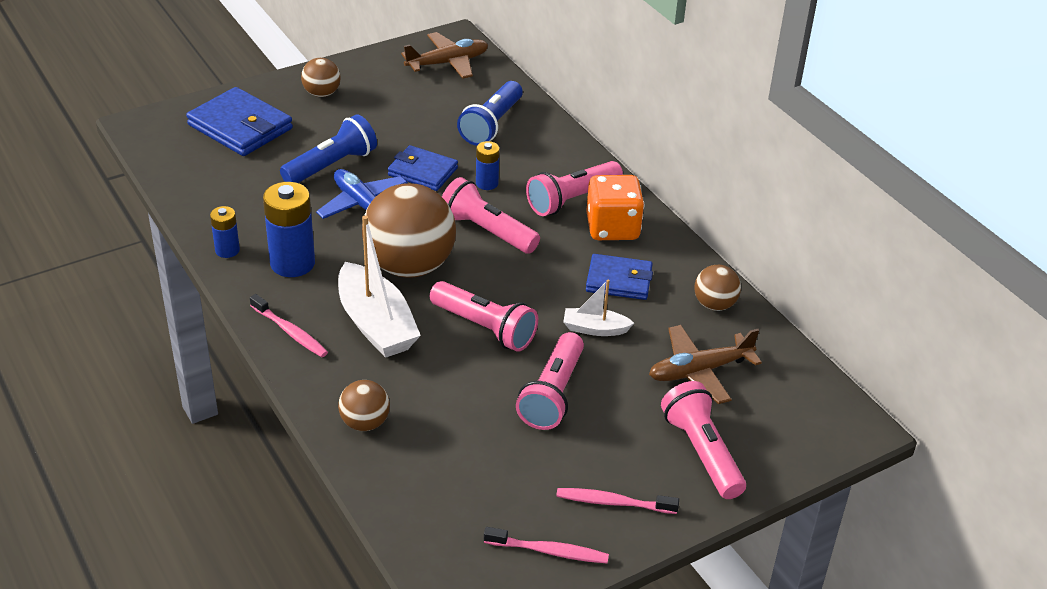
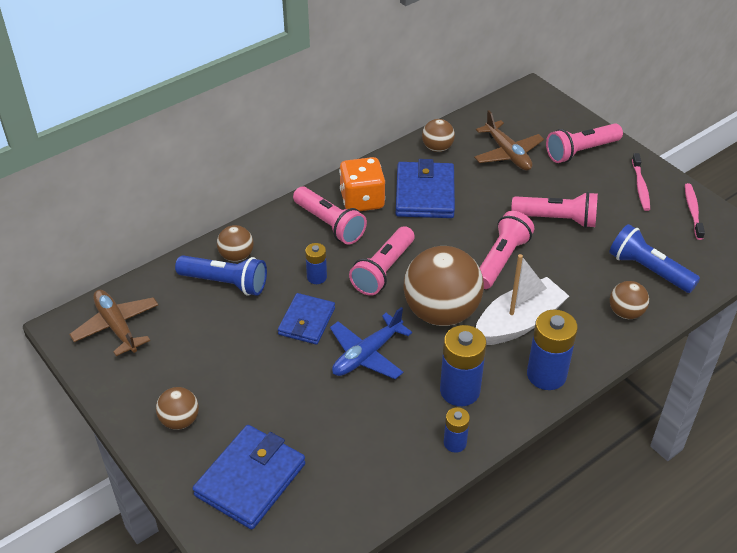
camera: 95 degrees left, 5 degrees up
pink toothbrush [250,294,328,357] -> blue battery [527,310,578,390]
blue flashlight [280,114,377,183] -> blue flashlight moved to [609,224,700,293]
white boat [563,280,634,336] -> none
blue wallet [586,254,653,300] -> blue wallet [396,159,455,218], size x1.53
none -> brown ball [217,225,253,262]

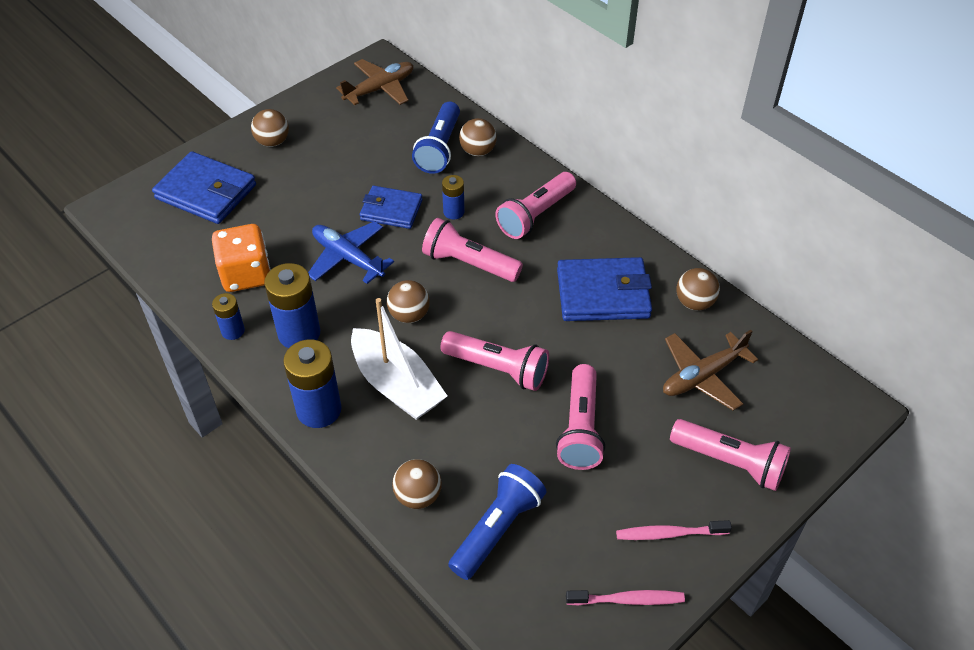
camera: 85 degrees right, 5 degrees up
orange dice [339,157,385,211] -> orange dice moved to [212,224,271,292]
brown ball [403,246,484,326] -> brown ball [387,280,430,323], size x0.49
pink flashlight [546,124,623,163] -> pink flashlight turned 150 degrees clockwise [670,419,791,491]

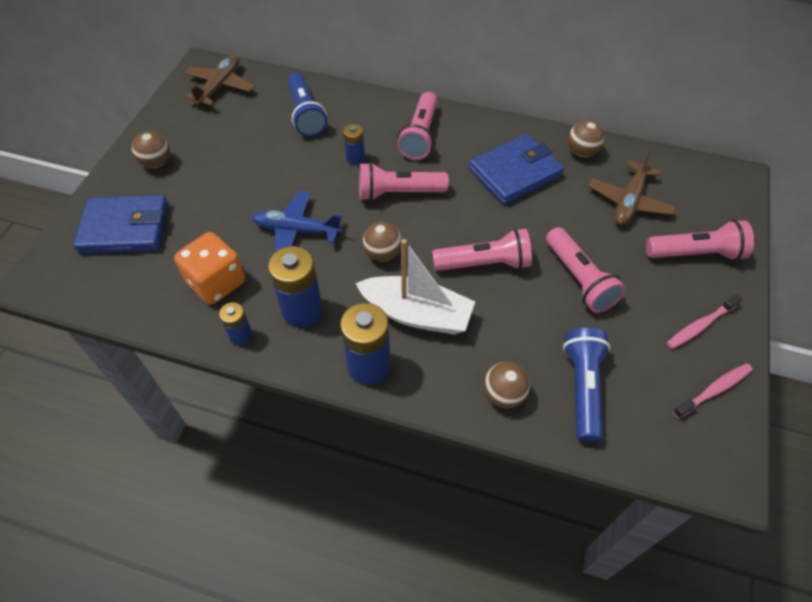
camera: 30 degrees left, 5 degrees up
blue wallet [360,186,423,229] -> none
brown ball [459,118,497,156] -> none

